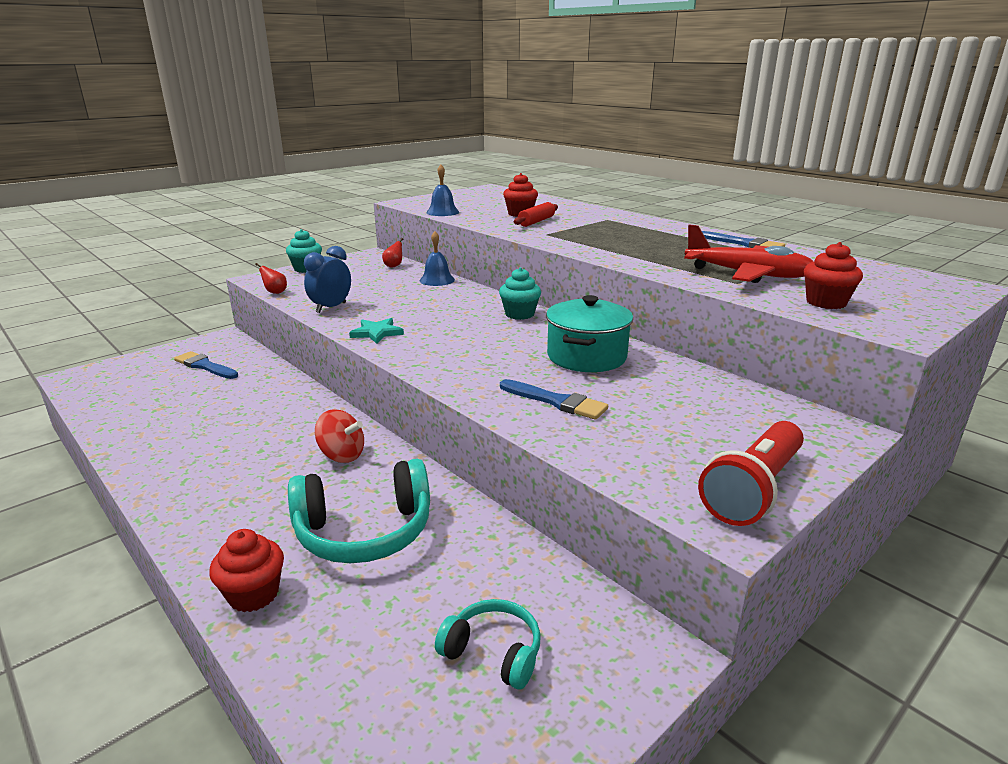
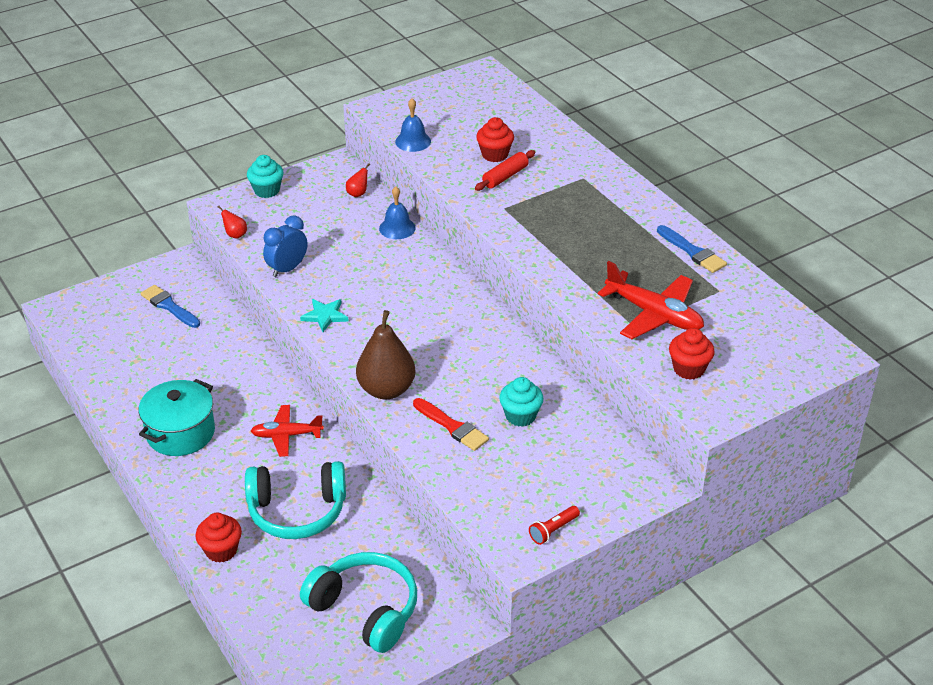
camera: 10 degrees right, 15 degrees up
red spinning top [315,409,364,463] -> red plane [251,405,324,457]
turquoise headphones [435,599,541,690] -> turquoise headphones [300,552,417,653], size x1.79
turquoise cupcake [499,268,541,320] -> turquoise cupcake moved to [499,377,544,427]
blue brush [500,379,608,420] -> red brush [413,398,489,451]
turquoise pot [546,295,633,372] -> turquoise pot moved to [139,379,215,456]
red flashlight [698,421,804,526] -> red flashlight [529,506,580,545], size x0.50
none -> brown pear [356,310,416,399]

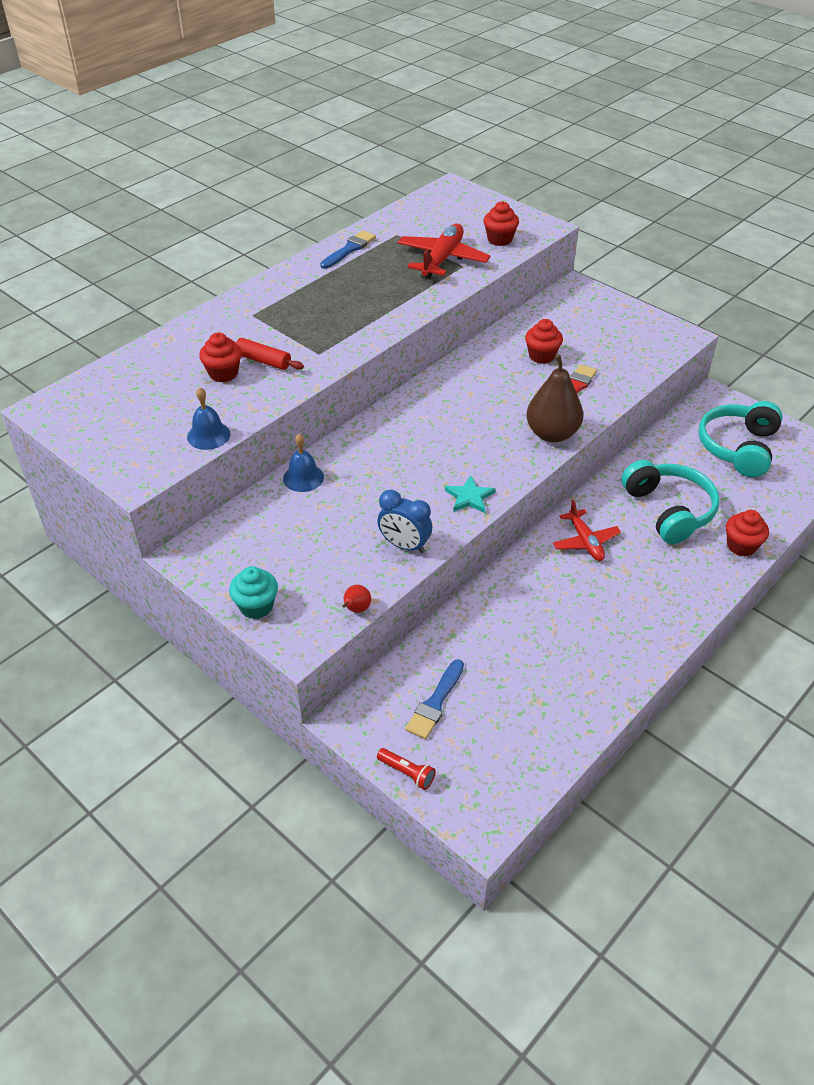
camera: 105 degrees left, 5 degrees up
turquoise pot [139,379,215,456] -> none
red pear [346,163,370,197] -> none
turquoise cupcake [499,377,544,427] -> red cupcake [525,319,563,364]
red flashlight [529,506,580,545] -> red flashlight moved to [377,748,436,790]

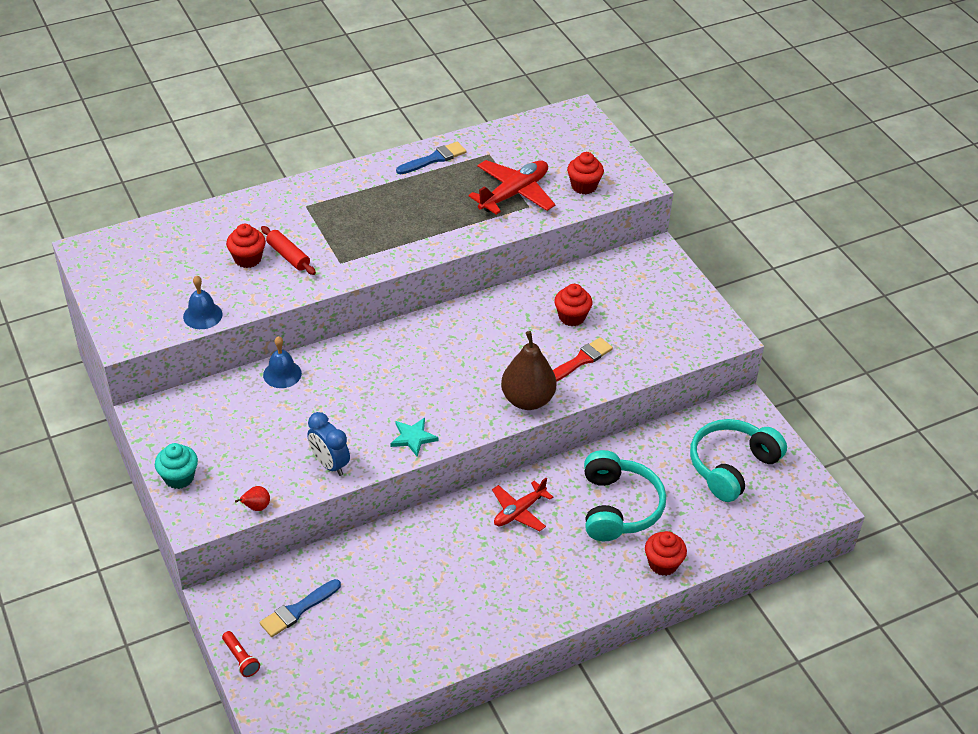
camera: 20 degrees right, 0 degrees up
red plane [553,500,621,561] -> red plane turned 45 degrees clockwise [492,478,553,531]

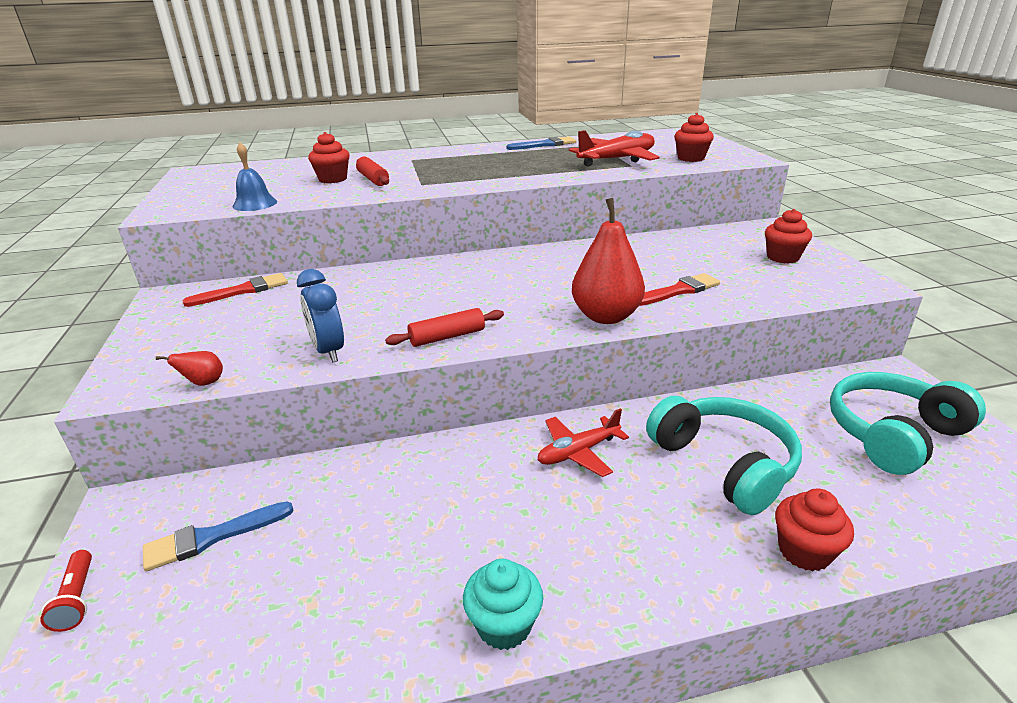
camera: 15 degrees right, 15 degrees down
turquoise cupcake [155,443,198,489] -> turquoise cupcake moved to [463,559,543,650]
blue bell [263,336,302,388] -> none
turquoise star [390,418,439,457] -> red rolling pin [385,308,504,347]
brown pear [501,331,556,410] -> red pear [572,198,645,324]
red cupcake [554,284,592,326] -> red cupcake moved to [765,209,812,264]
turquoise headphones [584,450,666,541] -> turquoise headphones turned 45 degrees counterclockwise [646,396,802,515]
none -> red brush [183,273,288,307]

